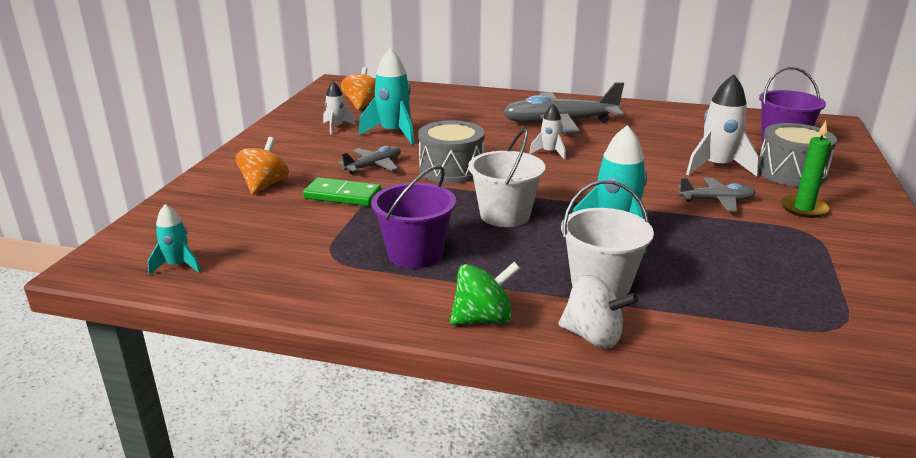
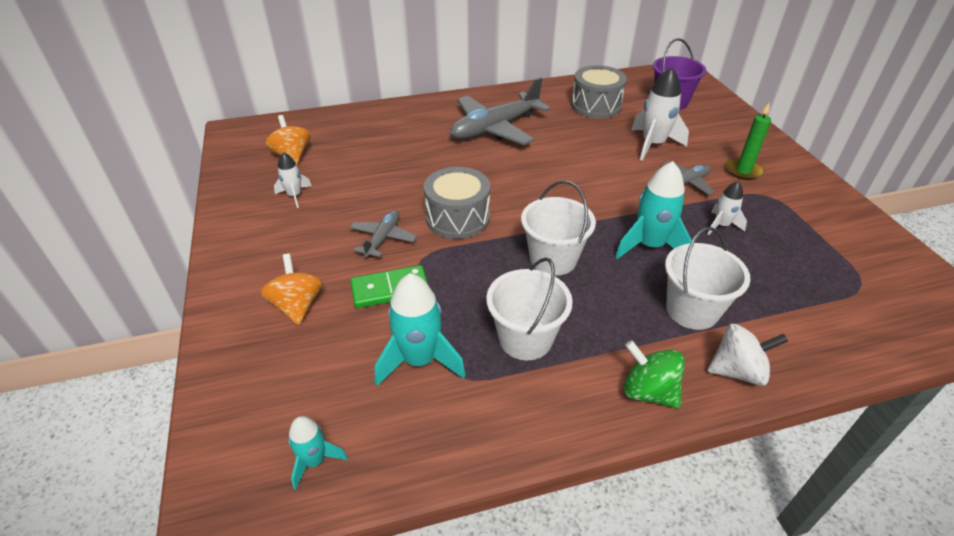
camera: 30 degrees left, 15 degrees up
turquoise rocket [359,48,414,144] -> turquoise rocket moved to [375,273,466,386]
purple bucket [371,165,456,269] -> white bucket [486,257,573,360]
green spinning top [450,262,520,325] -> green spinning top turned 90 degrees counterclockwise [624,340,685,408]
white rocket [529,104,566,160] -> white rocket moved to [708,181,747,235]
grey drum [758,123,837,187] -> grey drum moved to [571,65,627,118]

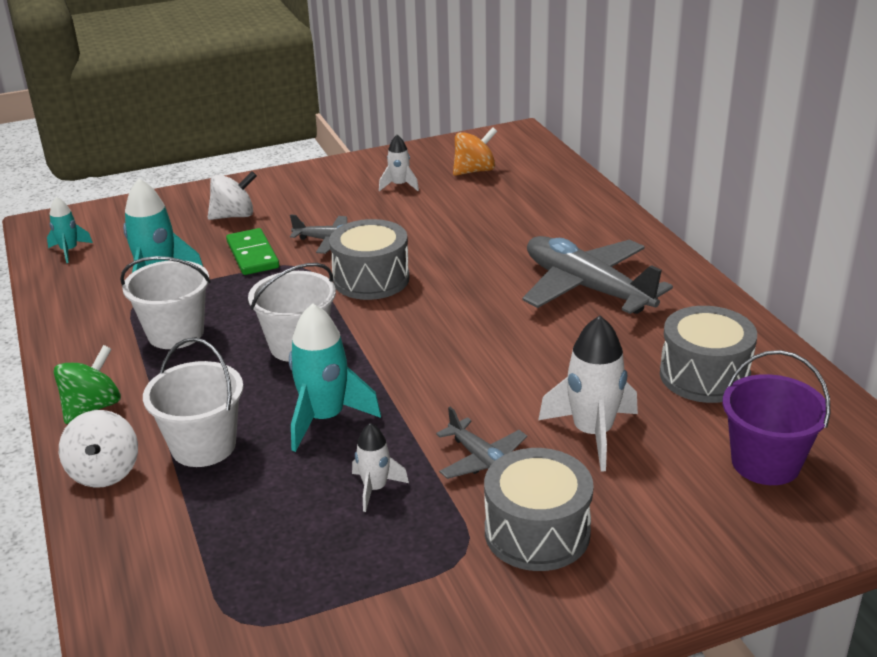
camera: 85 degrees right, 10 degrees down
orange spinning top [261,254,323,325] -> white spinning top [208,171,257,220]
green candle [726,103,771,180] -> grey drum [484,448,594,571]

